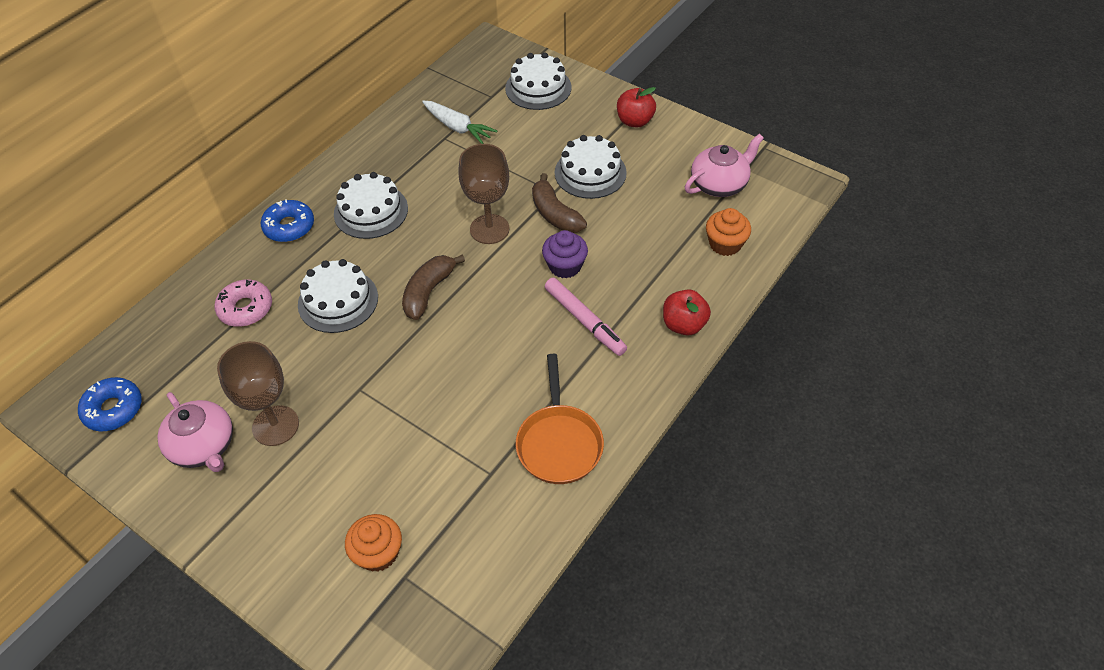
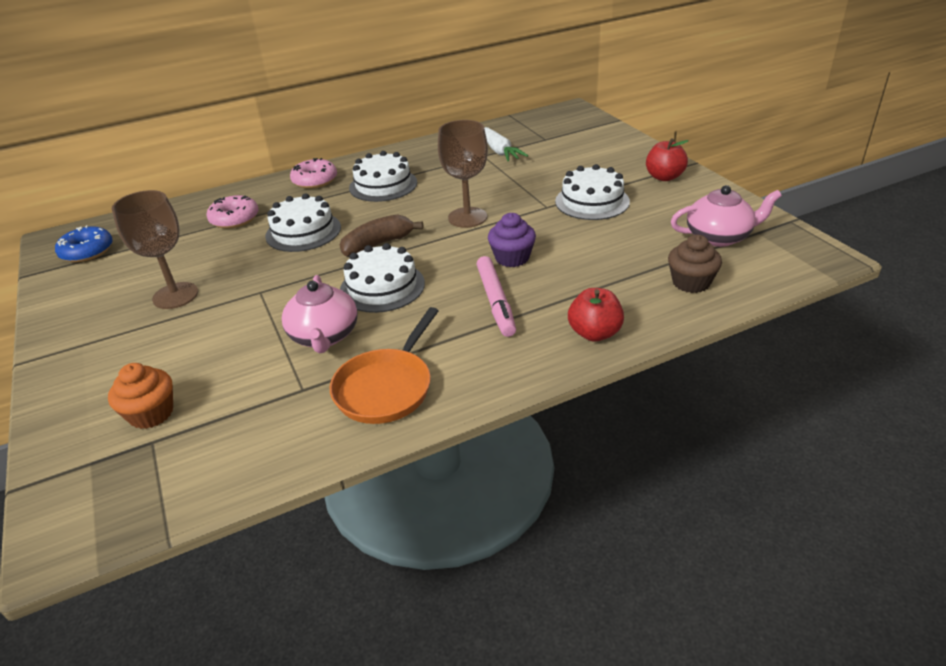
camera: 30 degrees right, 15 degrees down
pink teapot [157,392,233,472] -> pink teapot moved to [282,275,358,353]
blue donut [261,199,314,242] -> pink donut [290,158,337,189]
white cake [505,52,572,110] -> white cake moved to [340,243,425,313]
brown banana [532,173,587,233] -> none
orange cupcake [706,208,751,256] -> brown cupcake [668,234,722,293]

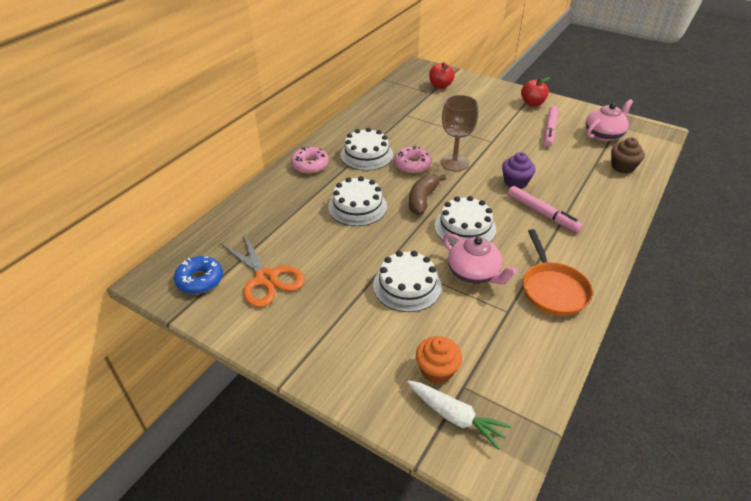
camera: 35 degrees left, 5 degrees up
brown goblet [112,190,198,309] -> none
pink donut [207,195,259,229] -> pink donut moved to [394,146,432,173]
white carrot [484,127,528,162] -> white carrot moved to [407,380,512,450]
white cake [555,164,630,220] -> white cake moved to [373,251,442,312]
red apple [568,288,624,342] -> red apple moved to [429,62,455,89]
none -> orange scissors [220,231,305,307]
none -> pink marker [544,106,559,147]

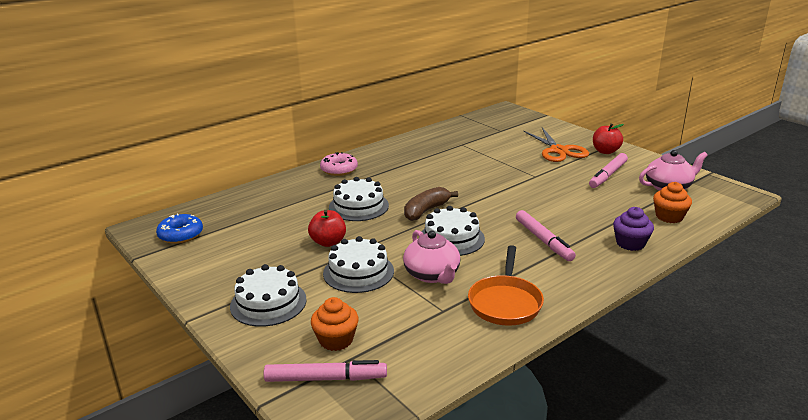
camera: 20 degrees right, 15 degrees down
orange scissors [220,231,305,307] -> orange scissors moved to [523,128,589,162]
white cake [340,128,393,171] -> white cake moved to [230,264,307,327]
pink donut [394,146,432,173] -> none
white carrot [407,380,512,450] -> pink marker [264,360,387,382]
red apple [429,62,455,89] -> red apple moved to [308,210,346,247]
brown goblet [441,95,478,171] -> none
purple cupcake [502,152,536,189] -> purple cupcake moved to [613,207,654,251]
brown cupcake [611,138,645,173] -> orange cupcake [653,182,692,223]

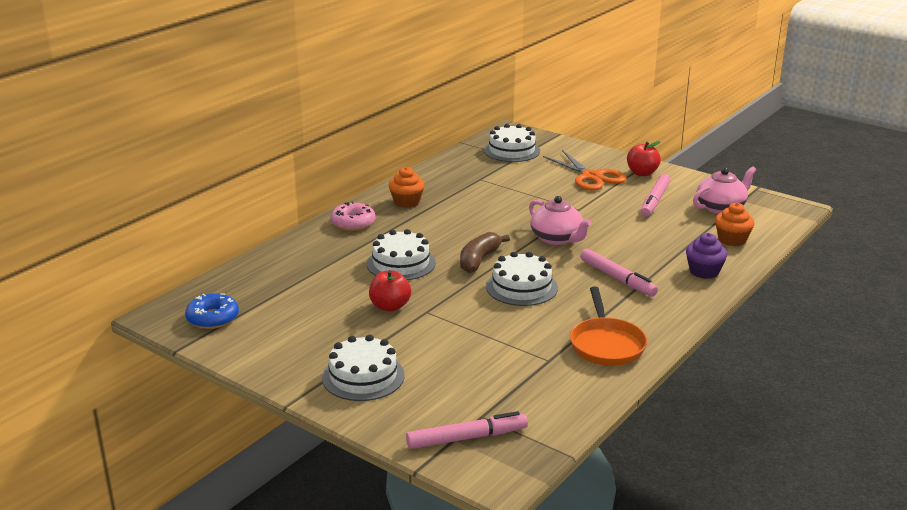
camera: 15 degrees left, 0 degrees up
orange cupcake [311,297,359,351] -> orange cupcake moved to [389,167,425,208]
white cake [323,236,394,293] -> white cake moved to [484,124,540,162]
pink teapot [403,230,461,284] -> pink teapot moved to [529,196,592,245]

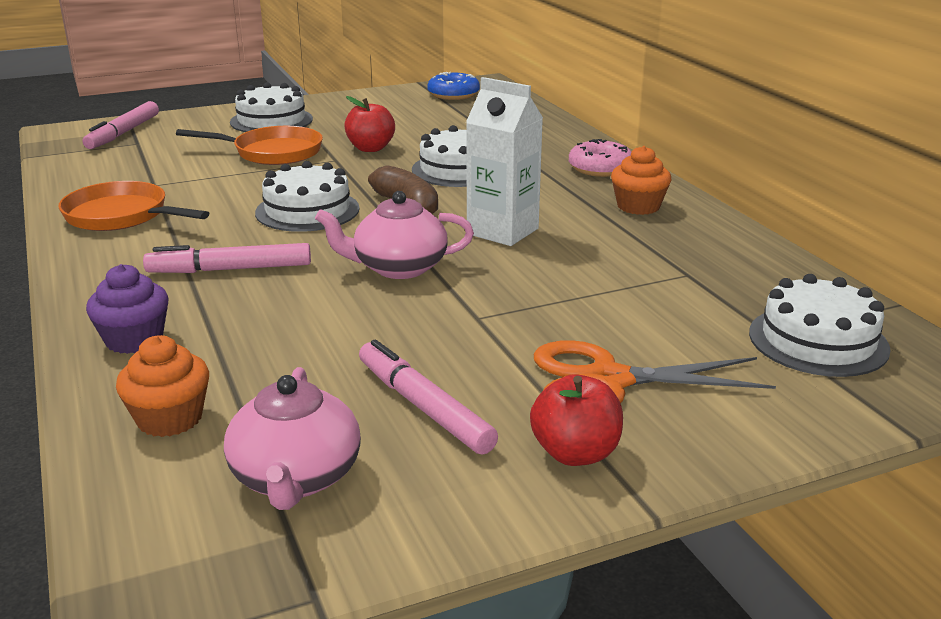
camera: 120 degrees right, 0 degrees up
none -> orange pan [176,126,323,165]
none -> white carton [466,77,543,246]

